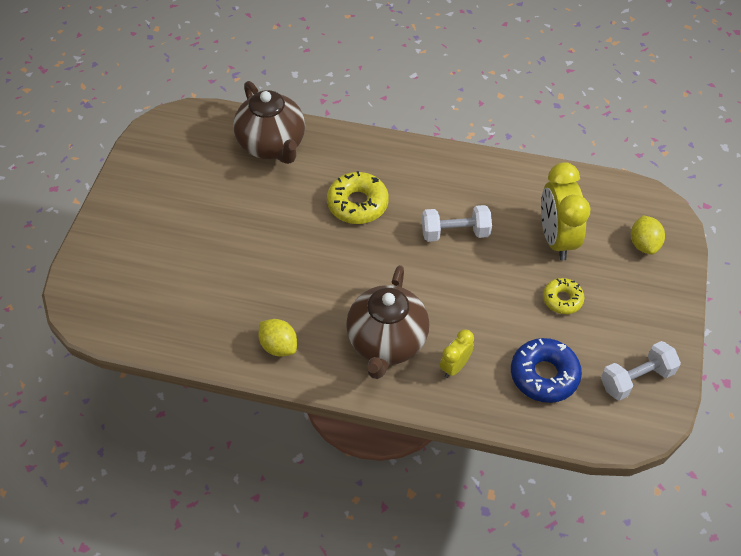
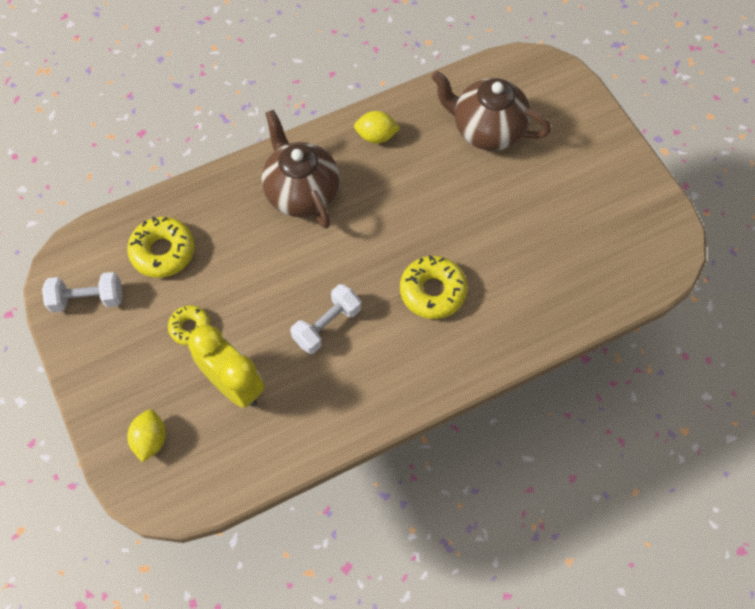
camera: 140 degrees right, 10 degrees up
brown teapot [233,81,305,164] -> brown teapot moved to [431,71,551,151]
yellow clock [440,330,474,378] -> none
blue donut [511,338,582,403] -> yellow donut [127,217,195,278]
white dumbbell [601,341,681,401] -> white dumbbell turned 60 degrees clockwise [42,272,123,313]
yellow lemon [631,216,665,255] -> yellow lemon turned 45 degrees clockwise [127,410,166,462]

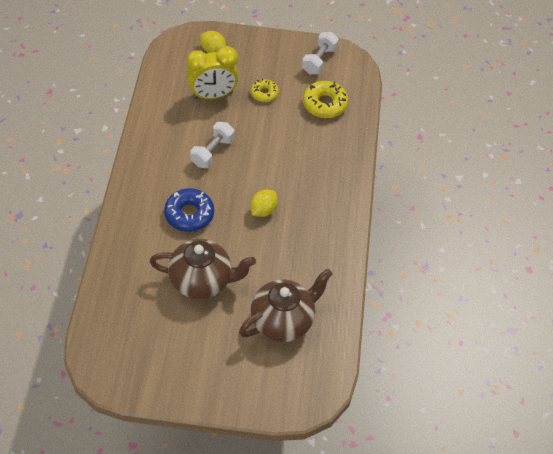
camera: 120 degrees right, 10 degrees down
brown teapot [262,110,340,229] -> brown teapot moved to [150,239,256,299]
white dumbbell [290,284,361,354] -> white dumbbell turned 45 degrees clockwise [190,122,234,168]
yellow lemon [354,111,401,143] -> yellow lemon moved to [250,190,278,217]
yellow donut [400,255,467,319] -> blue donut [164,188,214,232]

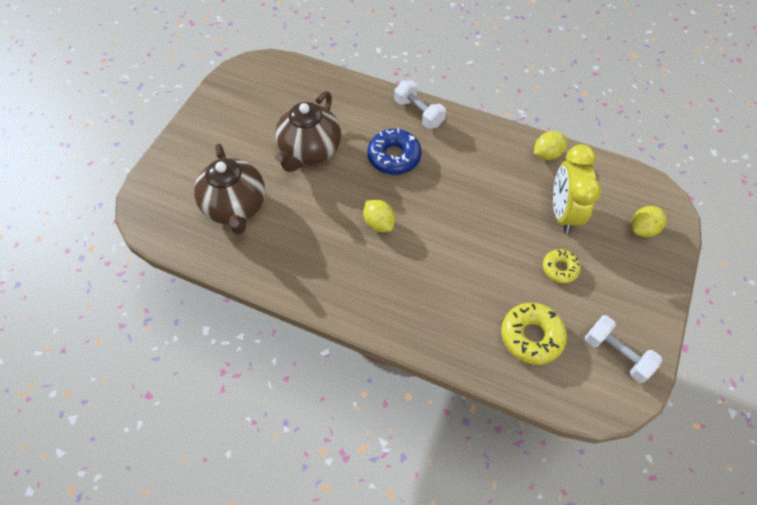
camera: 110 degrees right, 5 degrees up
white dumbbell [190,122,234,168] -> white dumbbell moved to [394,80,446,129]
none -> yellow lemon [534,131,567,160]

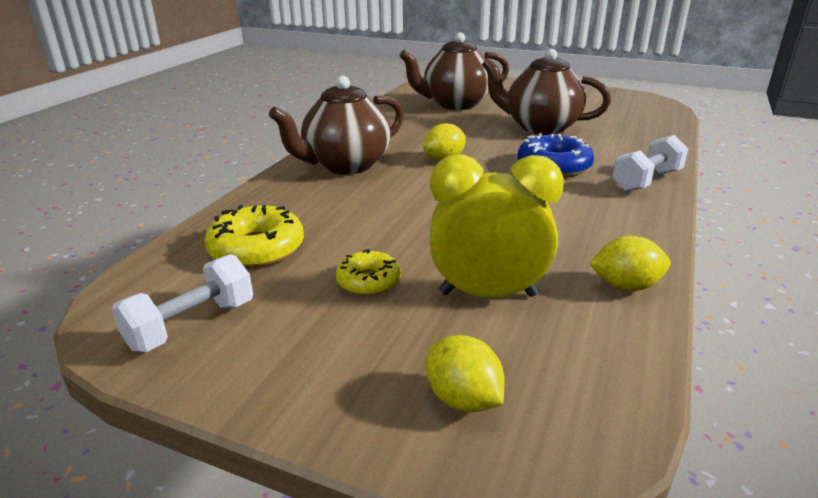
camera: 90 degrees right, 30 degrees down
yellow lemon [534,131,567,160] -> yellow lemon turned 60 degrees counterclockwise [589,236,671,291]
none -> brown teapot [269,76,404,175]

